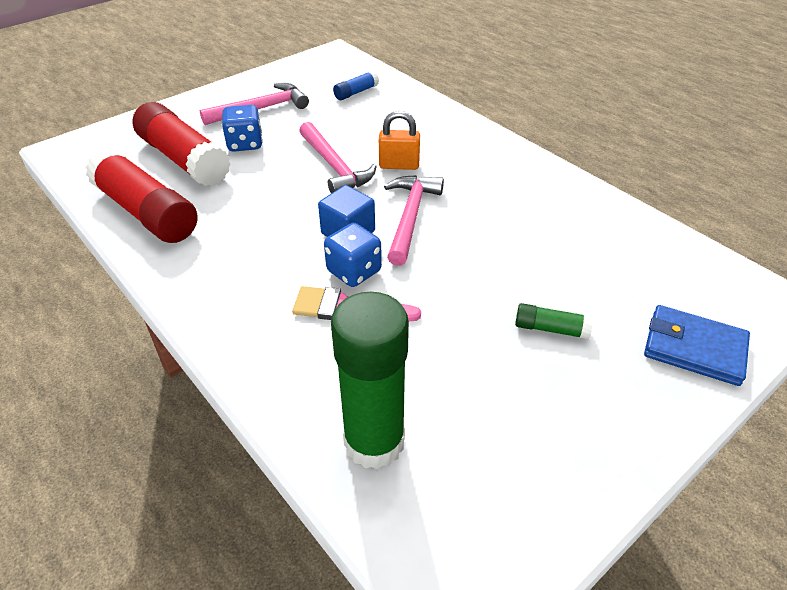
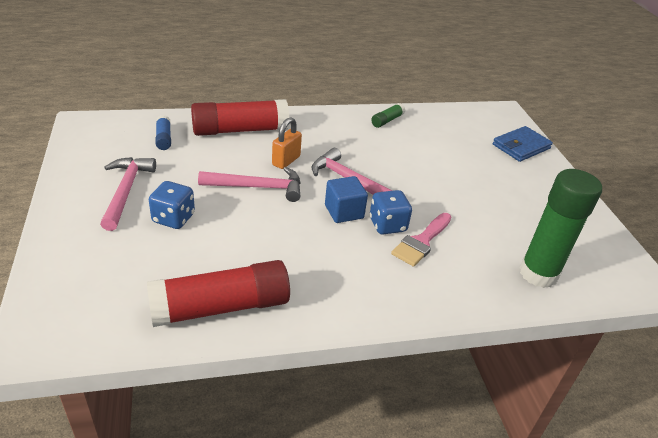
camera: 65 degrees left, 5 degrees down
red glue stick [132,102,231,186] -> red glue stick moved to [191,99,289,136]
green glue stick [515,303,593,339] -> green glue stick moved to [371,103,405,128]

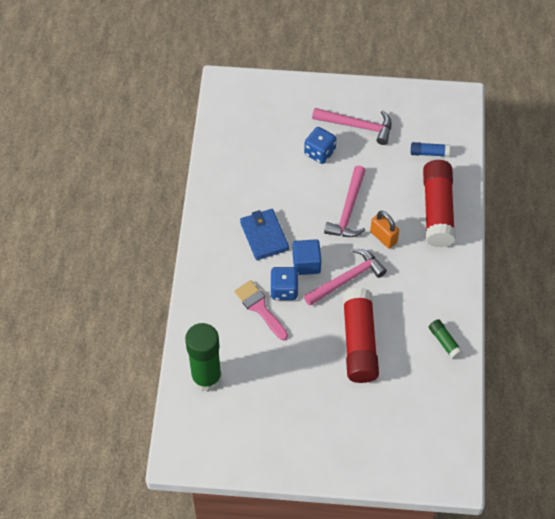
camera: 110 degrees right, 20 degrees up
red glue stick [147,260,290,327] -> red glue stick moved to [343,288,379,383]
blue wallet [493,126,553,162] -> blue wallet moved to [240,209,289,260]

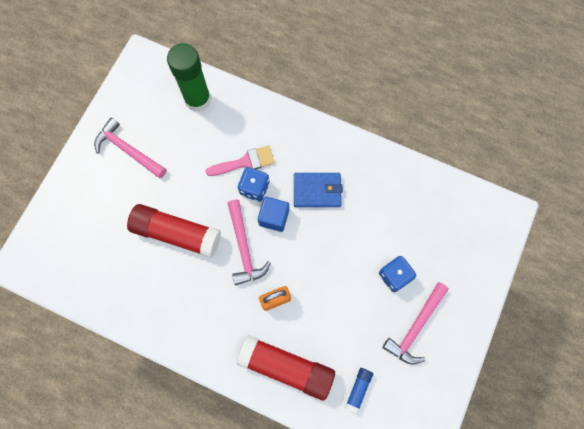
camera: 110 degrees right, 15 degrees up
pink hammer [324,165,366,237] -> pink hammer moved to [94,118,166,178]
green glue stick [429,319,463,360] -> none

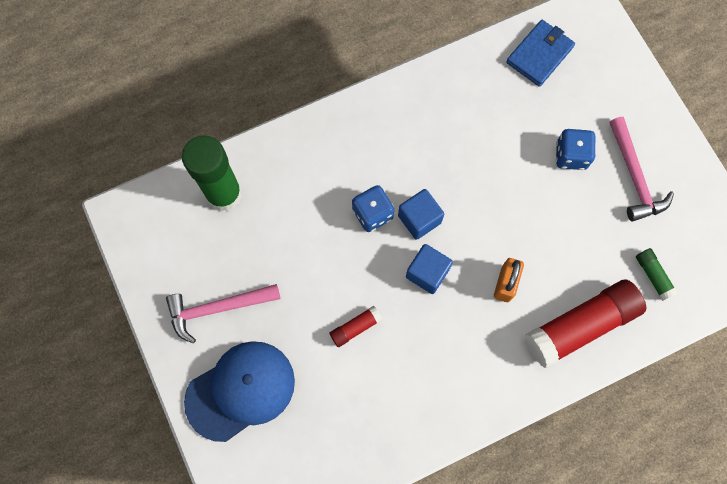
camera: 50 degrees left, 0 degrees up
red glue stick [127,204,221,258] -> red glue stick [329,306,382,347], size x0.45
pink brush [206,146,275,176] -> none
pink hammer [228,200,271,286] -> blue cube [406,244,453,294]
blue wallet [294,173,343,207] -> blue wallet moved to [506,20,575,87]
blue glue stick [345,368,373,414] -> green glue stick [636,248,678,301]
none -> blue cap [184,341,295,442]

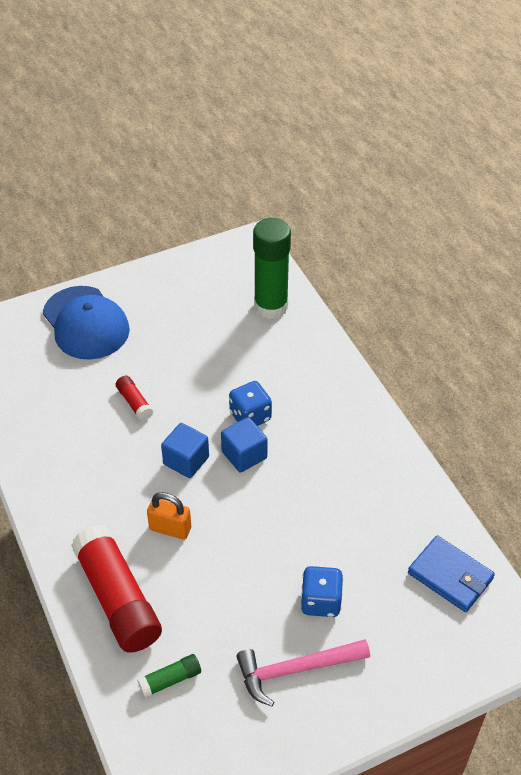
camera: 90 degrees right, 25 degrees down
pink hammer [166,284,281,343] -> none

